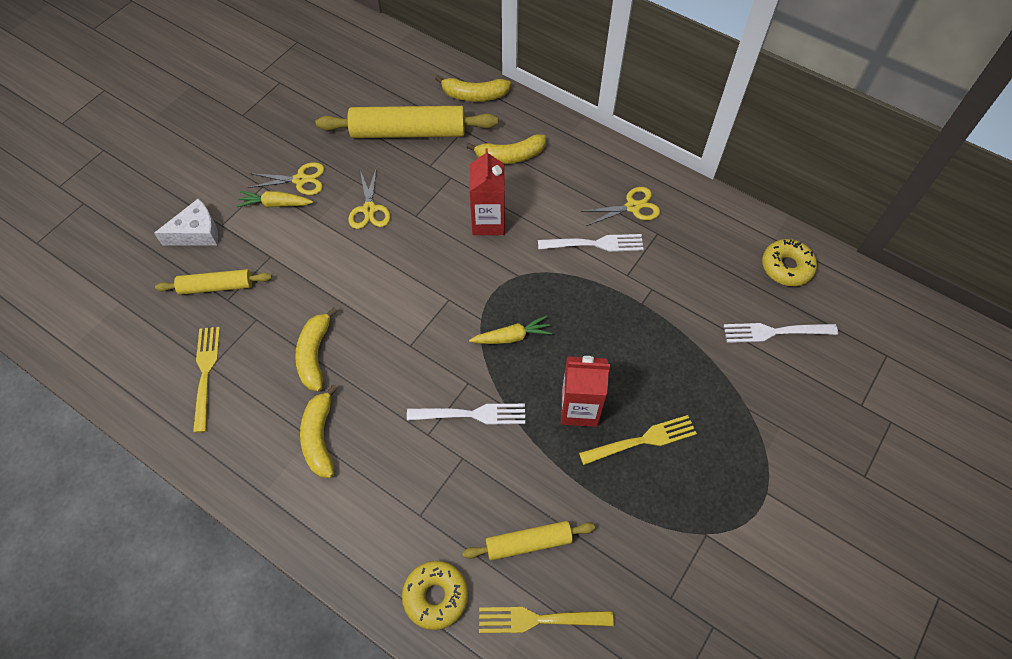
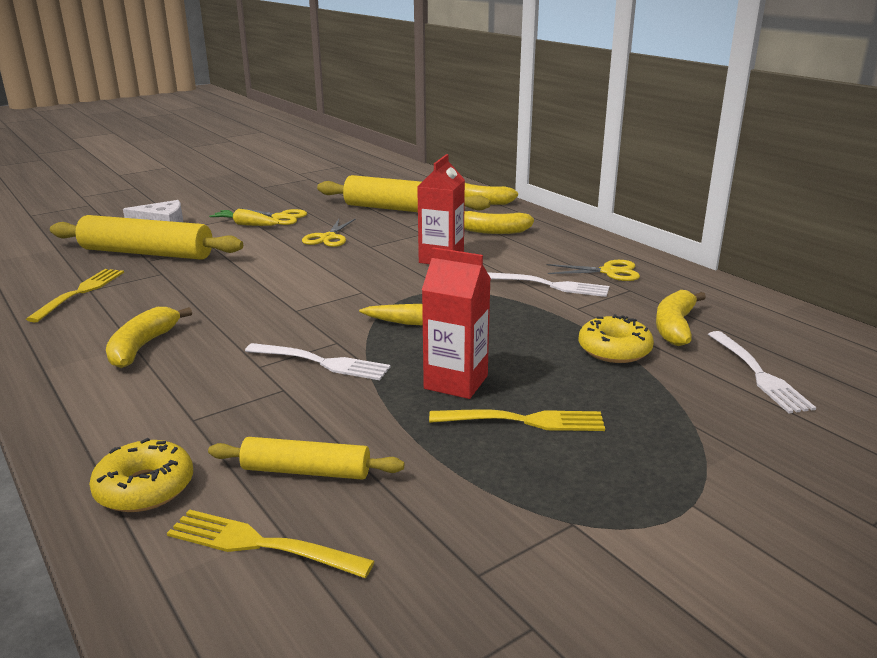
camera: 20 degrees right, 35 degrees down
yellow rolling pin [155,269,272,295] -> yellow rolling pin [50,215,243,260], size x1.78
yellow banana [295,307,338,391] -> yellow banana moved to [656,290,706,346]
white fork [724,323,838,343] -> white fork turned 120 degrees counterclockwise [708,331,816,413]
yellow donut [762,239,817,286] -> yellow donut moved to [578,314,654,363]

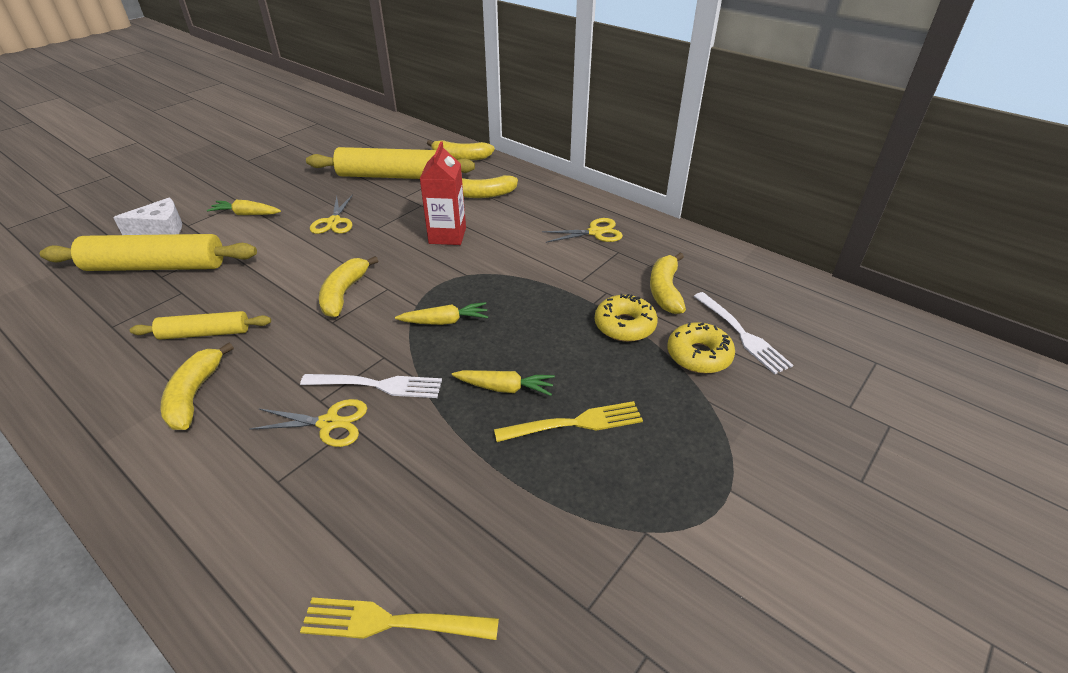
camera: 15 degrees left, 15 degrees up
yellow fork [26,269,124,322] -> none
yellow donut [89,438,193,512] -> yellow donut moved to [667,322,735,373]
yellow rolling pin [208,437,404,480] -> yellow rolling pin moved to [130,311,271,340]
yellow scissors [239,208,307,225] -> yellow scissors moved to [250,399,367,447]
red carton [422,247,491,399] -> yellow carrot [452,370,555,396]
white fork [487,272,609,297] -> none
none -> yellow banana [319,256,378,317]

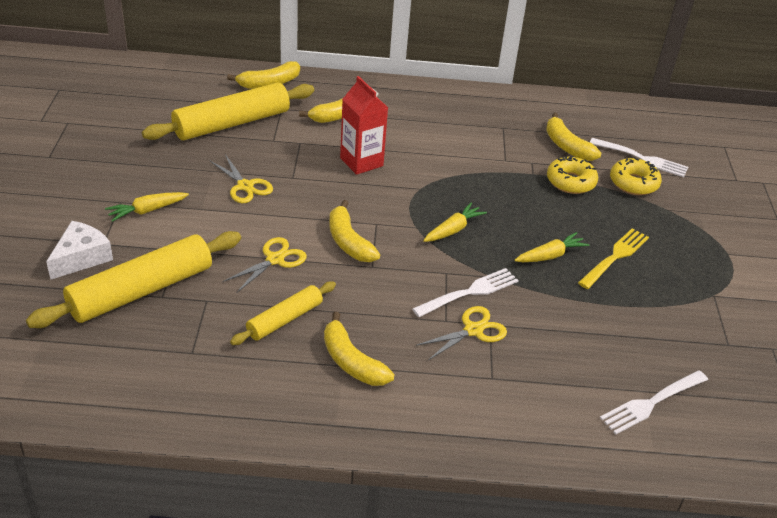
camera: 40 degrees left, 0 degrees up
yellow fork [300,597,499,640] -> white fork [600,370,708,434]
yellow scissors [542,218,623,243] -> yellow scissors moved to [223,237,307,292]

